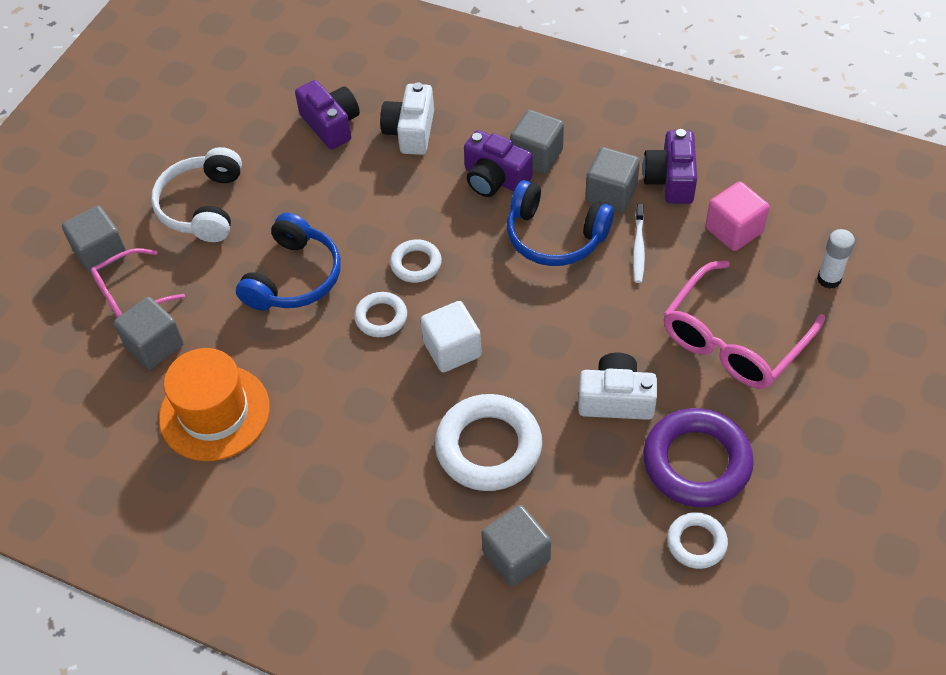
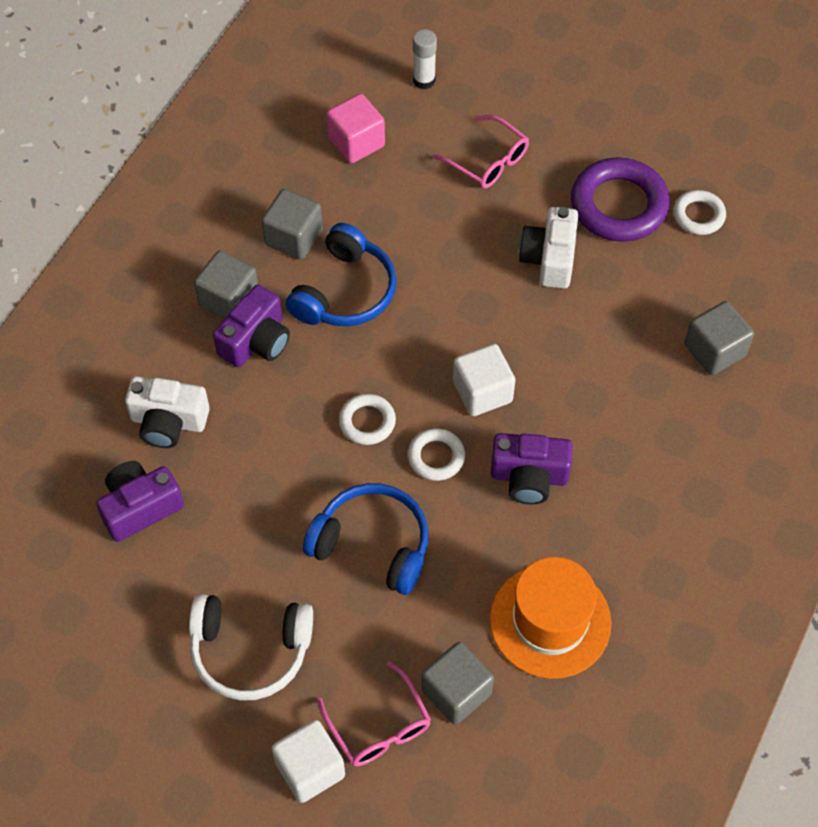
camera: 90 degrees left, 5 degrees up
grey cube [62,206,127,274] -> white cube [272,720,345,803]
white ring [435,394,542,491] -> none
white toothbrush [633,204,645,283] -> none
purple camera [643,129,697,204] -> purple camera moved to [491,433,573,504]
pink glasses [664,260,825,389] -> pink glasses [433,115,529,189], size x0.61

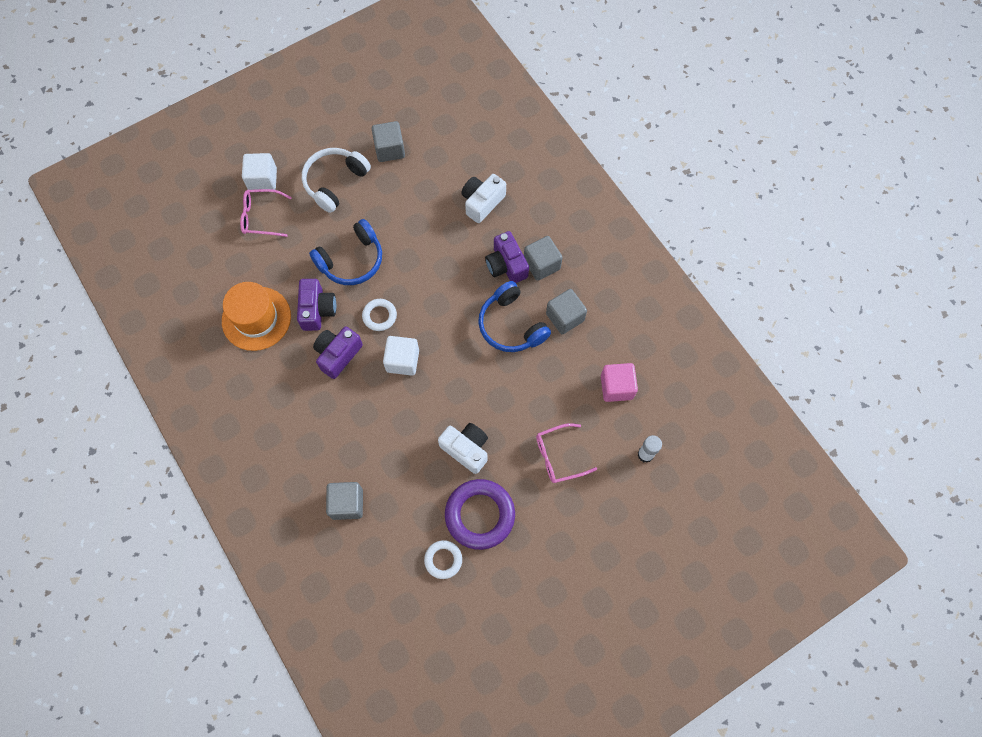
camera: 120 degrees right, 10 degrees up
purple camera [96,461,184,542] -> purple camera moved to [297,279,336,331]
white ring [339,394,396,445] -> none
grey cube [421,642,494,725] -> grey cube moved to [372,121,405,162]

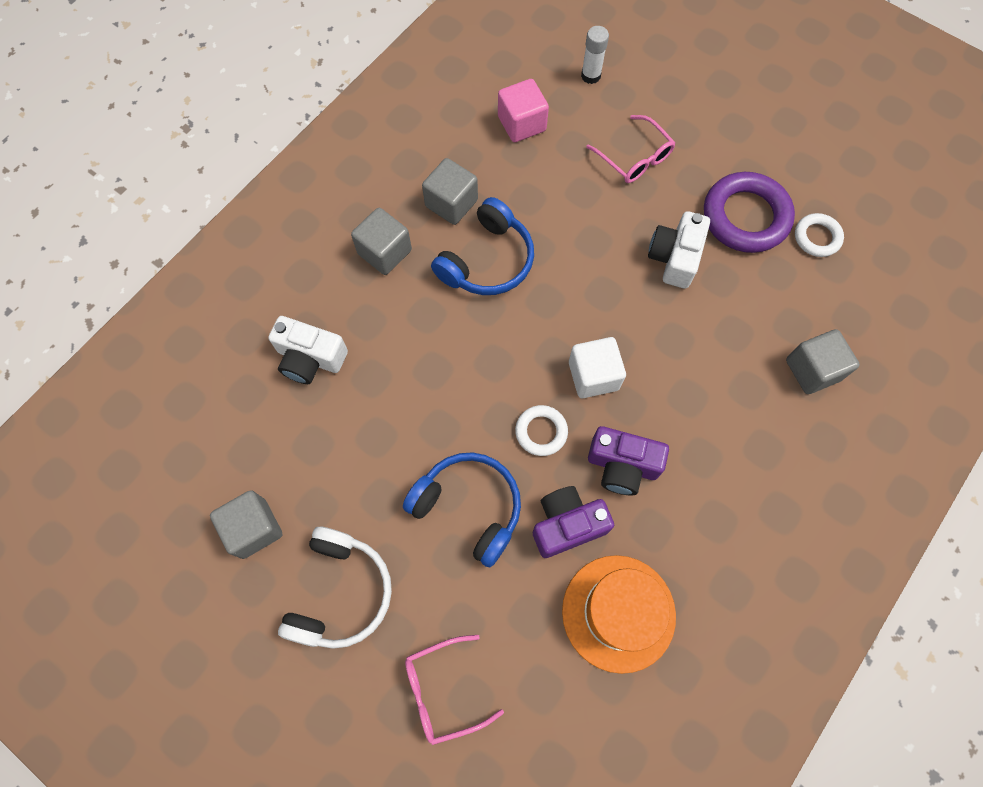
camera: 110 degrees left, 0 degrees up
pink glasses [240,189,292,237] -> pink glasses turned 90 degrees clockwise [405,635,504,745]
white cube [242,153,277,190] -> none
white headphones [302,148,371,213] -> white headphones turned 90 degrees counterclockwise [278,527,392,649]
purple camera [485,231,529,283] -> none

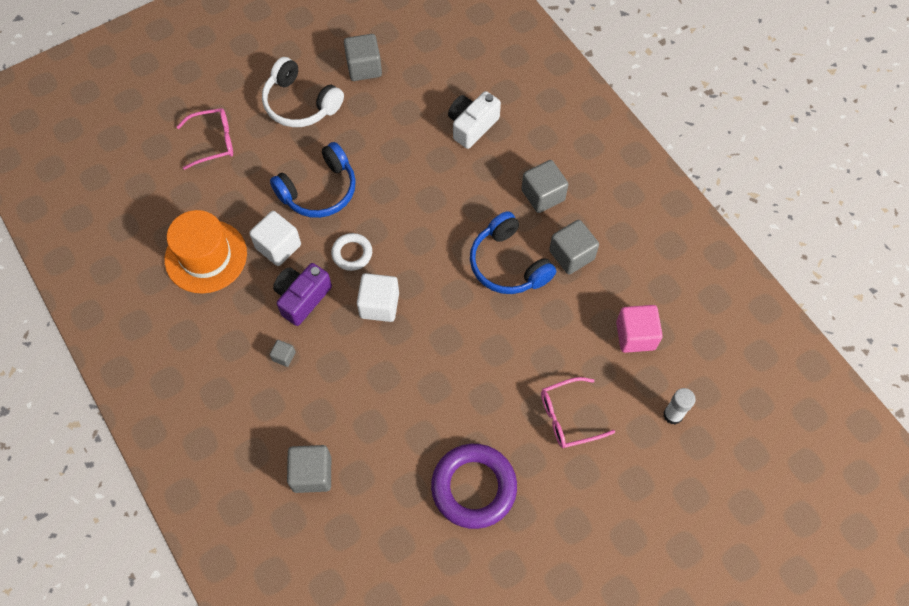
camera: 110 degrees right, 5 degrees down
pink glasses [405,635,504,745] -> pink glasses turned 75 degrees clockwise [177,108,233,170]
purple camera [533,486,614,558] -> white cube [249,211,301,266]
white camera [648,211,710,289] -> none
white ring [795,213,844,257] -> none
none -> grey cube [270,340,296,367]

